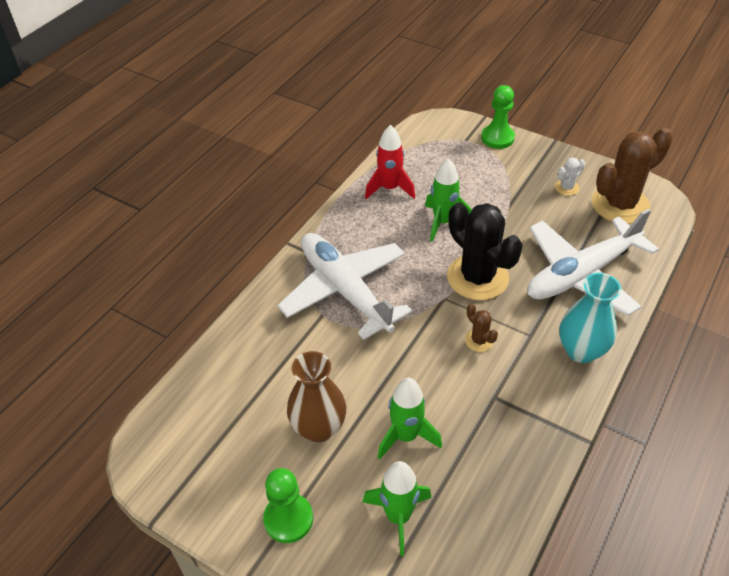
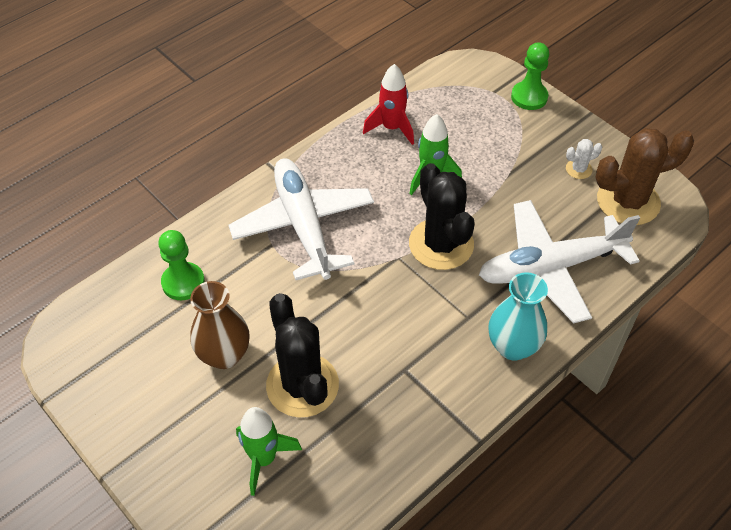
camera: 15 degrees right, 5 degrees up
green pawn [263,468,313,543] -> green pawn moved to [158,230,205,300]
green rocket [378,378,442,460] -> black cactus [266,293,339,417]
brown cactus [465,304,498,352] -> none

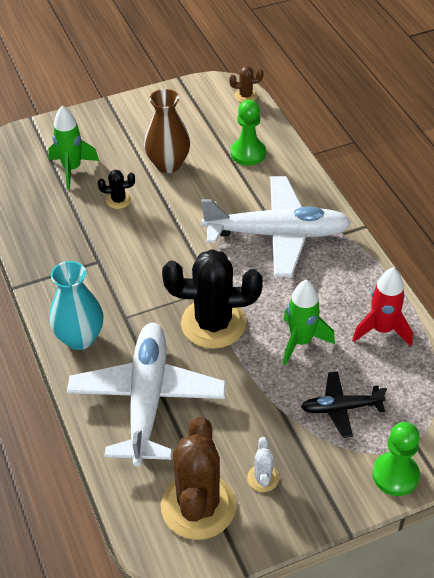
camera: 110 degrees right, 5 degrees down
black cactus [266,293,339,417] -> black cactus [98,170,135,209], size x0.43
none -> brown cactus [229,66,263,103]
none -> black plane [301,372,387,438]

